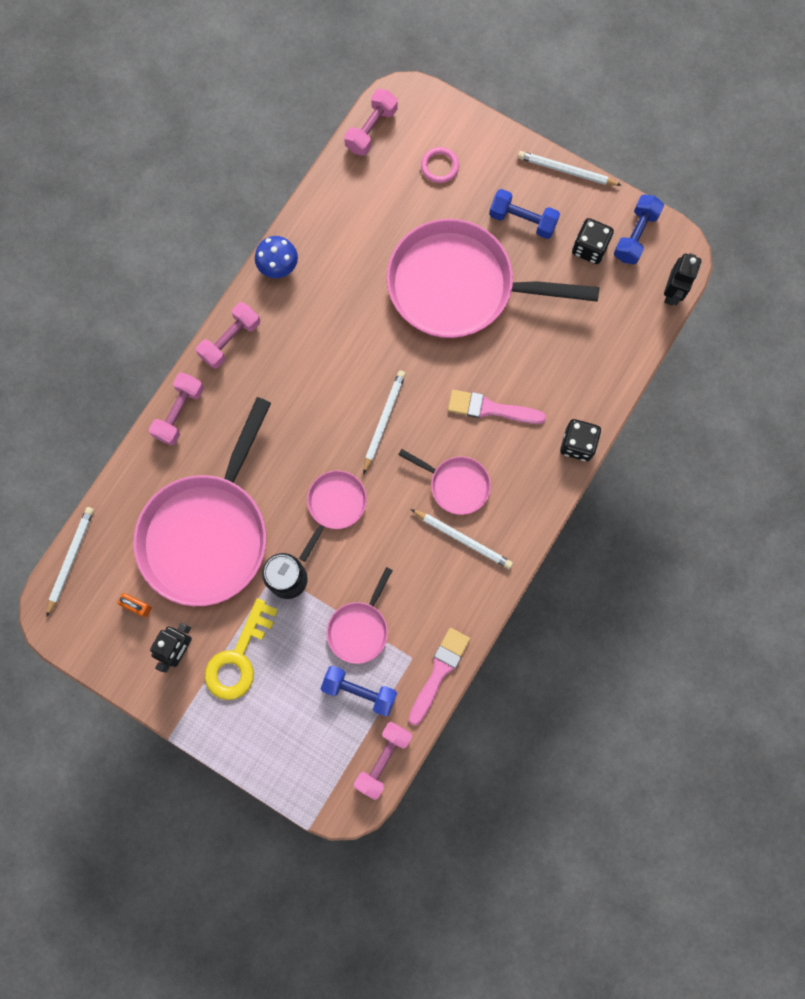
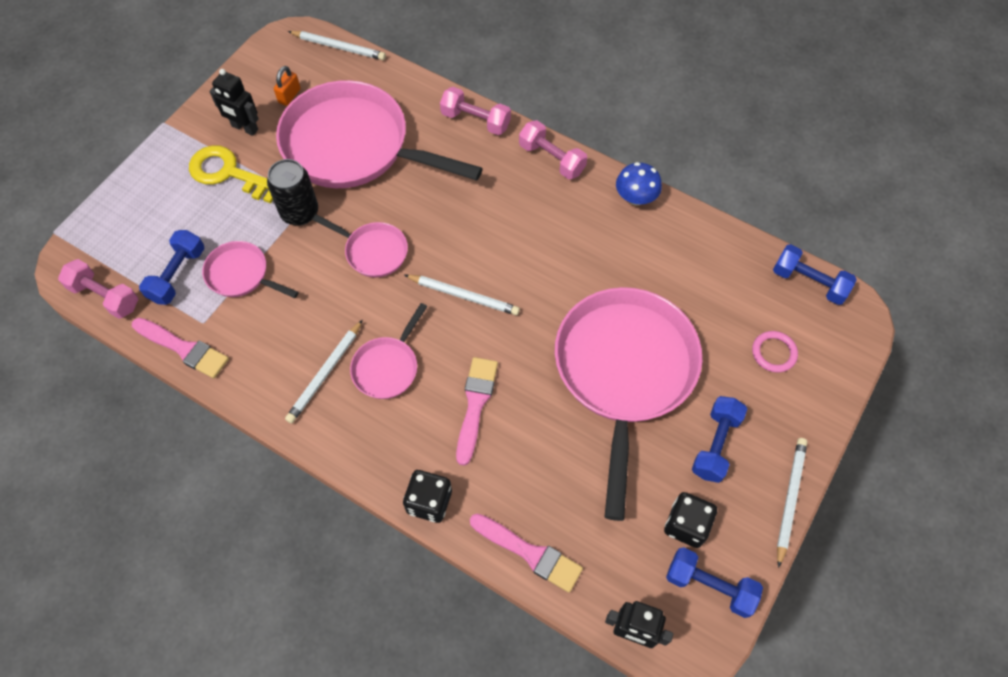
camera: 90 degrees right, 15 degrees down
pink dumbbell [344,89,397,156] -> blue dumbbell [773,244,857,305]
none -> pink brush [470,514,583,593]

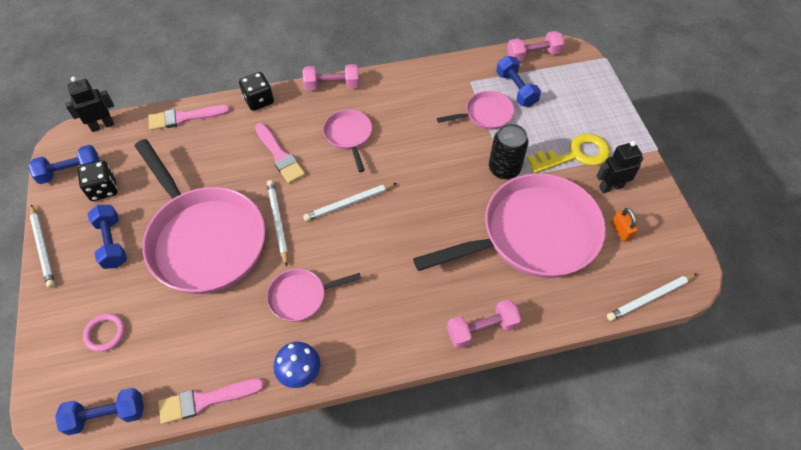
camera: 135 degrees right, 5 degrees down
pink brush [132,318,229,379] -> pink brush moved to [158,378,265,424]
white pencil [285,319,363,423] -> white pencil moved to [267,180,288,266]
pink pan [312,214,408,277] -> pink pan moved to [267,269,361,322]
pink dumbbell [519,120,587,179] -> pink dumbbell moved to [302,64,359,90]

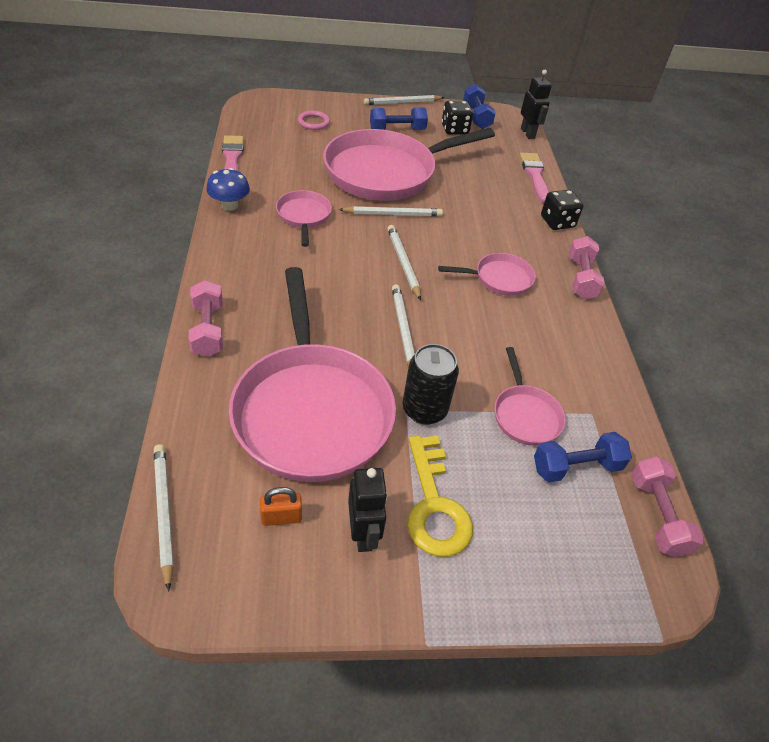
camera: 95 degrees right, 10 degrees down
blue dumbbell [55,388,144,435] -> none
pink brush [255,123,305,184] -> none
none -> white pencil [392,284,415,367]

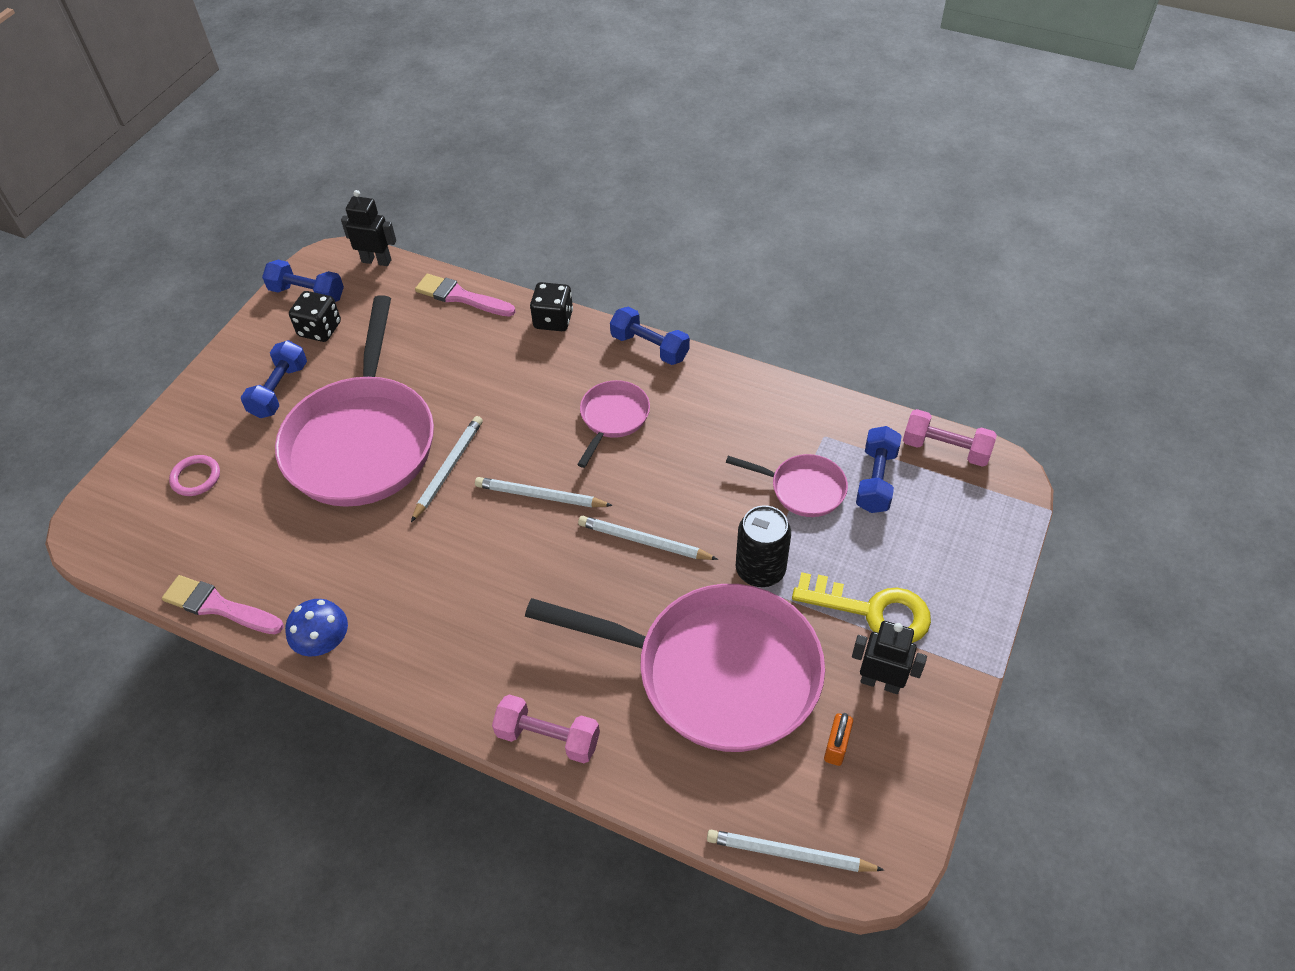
camera: 55 degrees left, 5 degrees up
pink pan [276,190,332,247] -> none
white pencil [363,95,445,105] -> none
pink dumbbell [569,236,605,299] -> blue dumbbell [610,307,690,365]

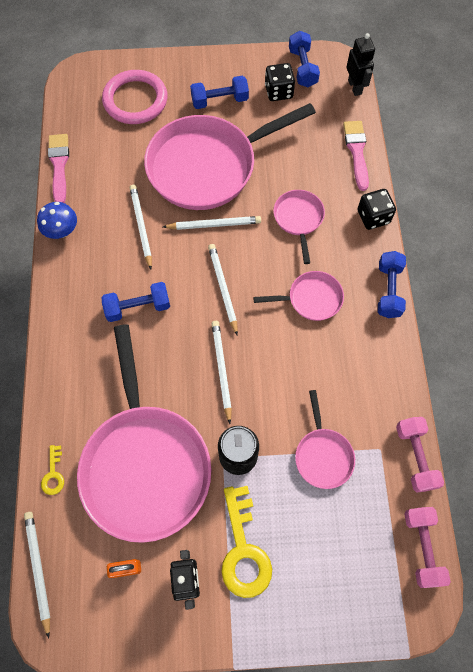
camera: 60 degrees right, 15 degrees up
pink ring [169,455,220,496] -> pink ring [102,70,168,124], size x2.02
pink dumbbell [492,694,600,763] -> pink dumbbell moved to [396,417,444,493]
blue dumbbell [856,426,901,513] -> blue dumbbell moved to [102,282,170,322]
none -> yellow key [41,445,64,495]
none -> white pencil [130,185,152,269]
none -> pink pan [273,190,325,264]

